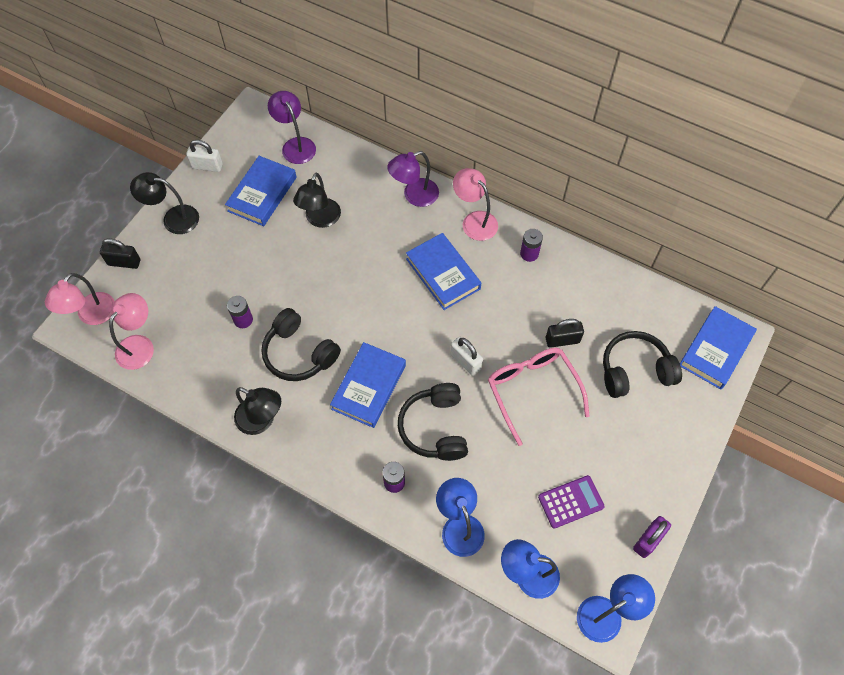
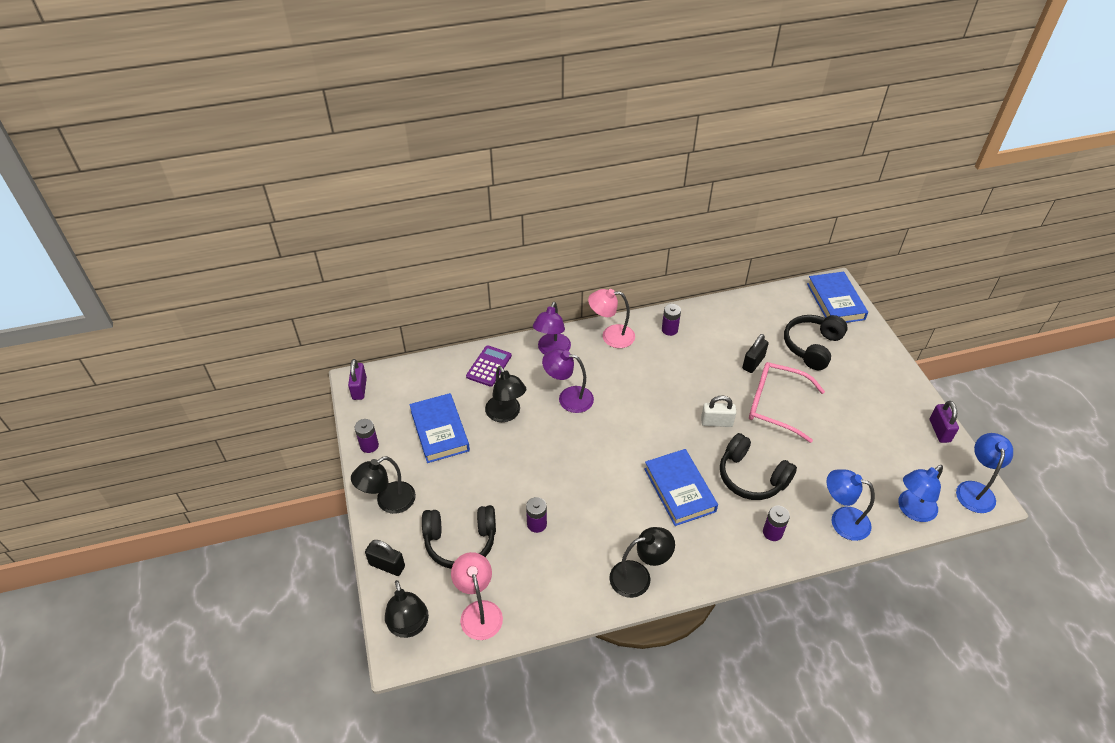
camera: 45 degrees left, 15 degrees down
pink lamp [45,273,115,325] -> black lamp [384,580,429,638]
black padlock [100,239,140,269] -> black padlock turned 60 degrees clockwise [365,540,405,576]
white padlock [186,140,223,172] -> purple battery [355,419,379,453]
black headphones [261,308,341,381] -> black headphones moved to [422,505,496,569]
purple lamp [268,91,316,164] -> purple lamp moved to [542,349,594,413]
blue book [406,233,481,310] -> none
purple calculator [538,475,605,529] -> purple calculator moved to [466,345,512,387]
none -> purple padlock [348,359,367,400]

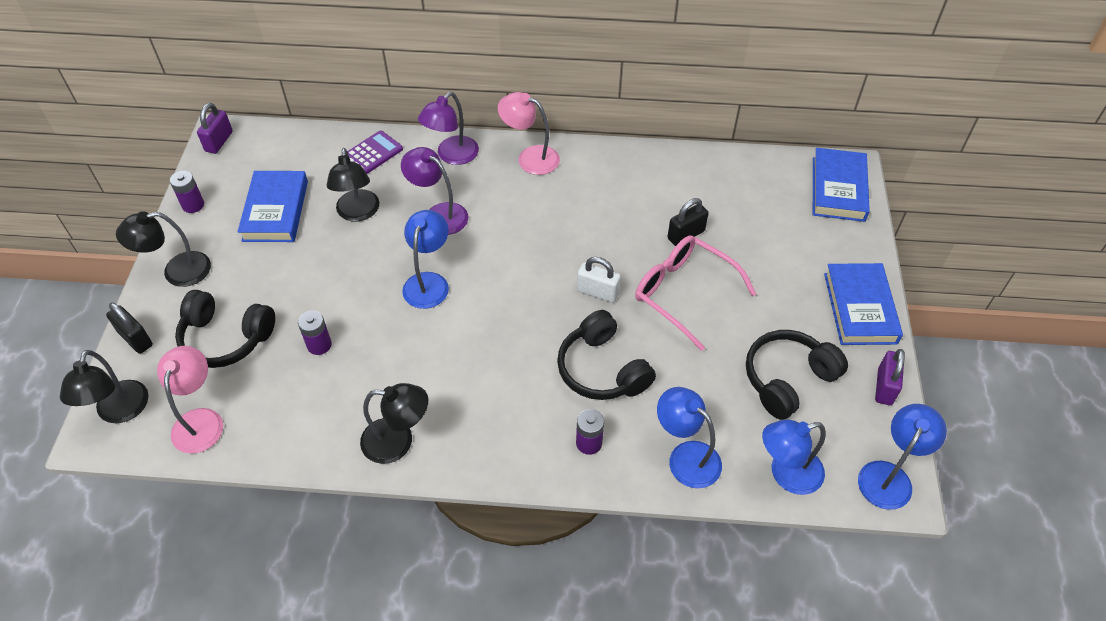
camera: 20 degrees right, 5 degrees up
blue book [644,449,718,526] -> blue book moved to [824,263,903,345]
purple battery [662,304,681,336] -> none
black headphones [784,315,848,370] -> black headphones moved to [746,330,848,420]
none -> blue lamp [402,210,449,309]

